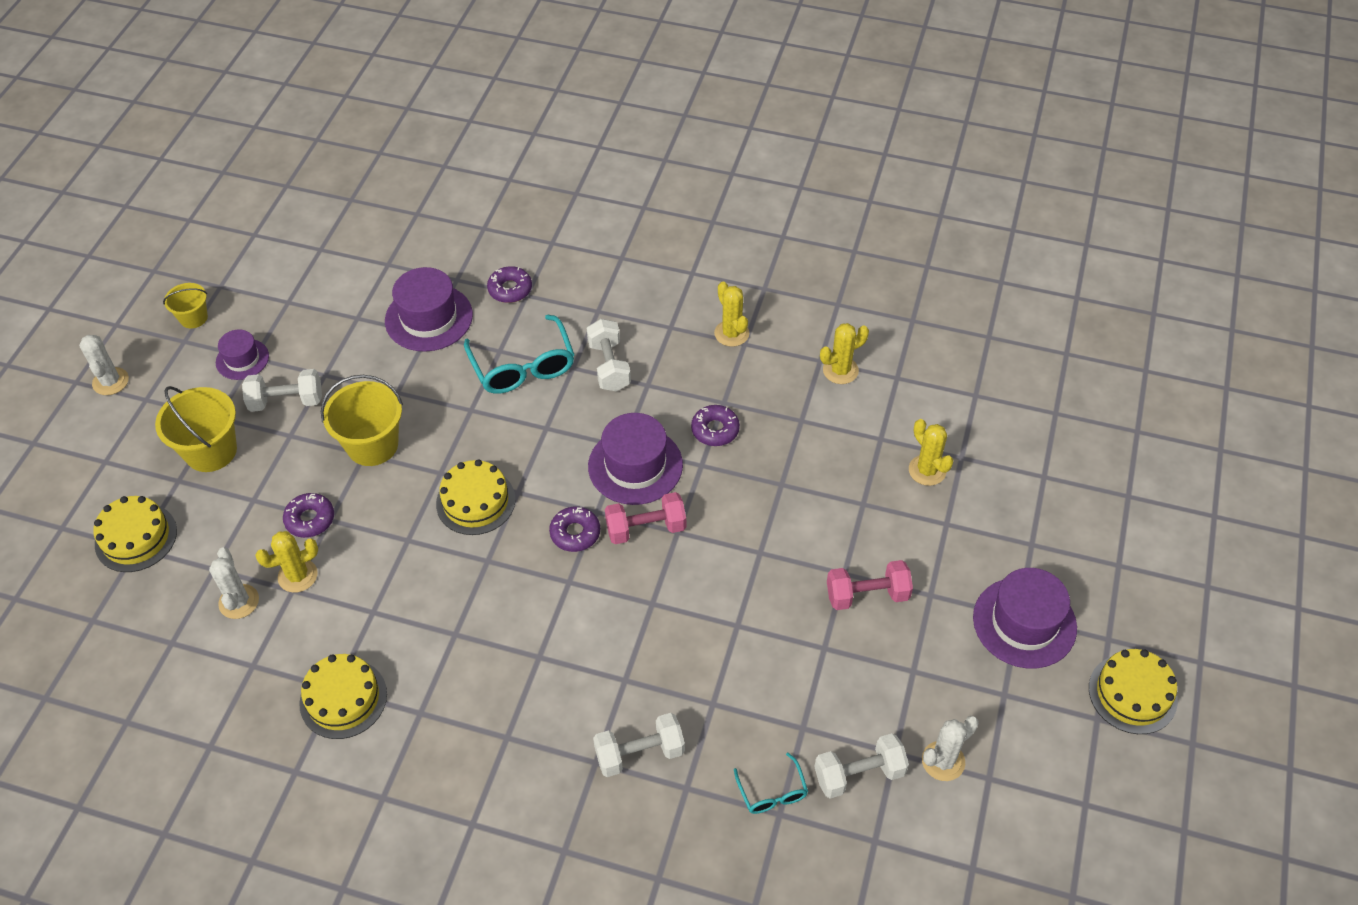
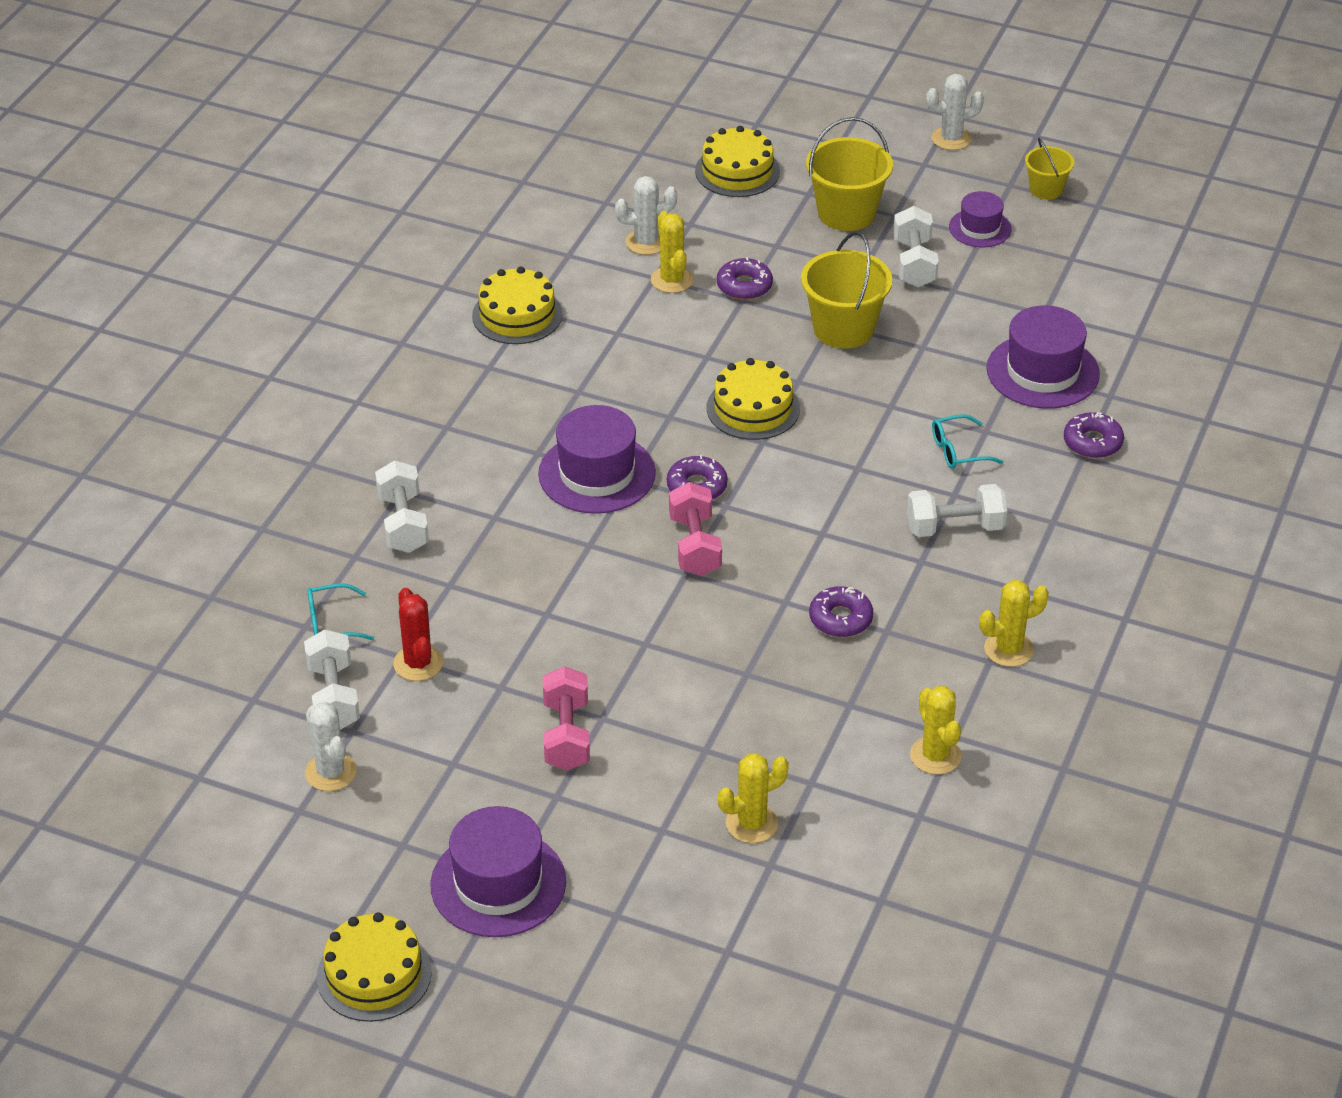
camera: 95 degrees right, 10 degrees down
turquoise glasses [464,315,574,394] -> turquoise glasses [932,414,1003,469], size x0.53
purple hat [588,413,683,505] -> purple hat moved to [538,405,656,514]
none -> red cactus [393,588,443,681]

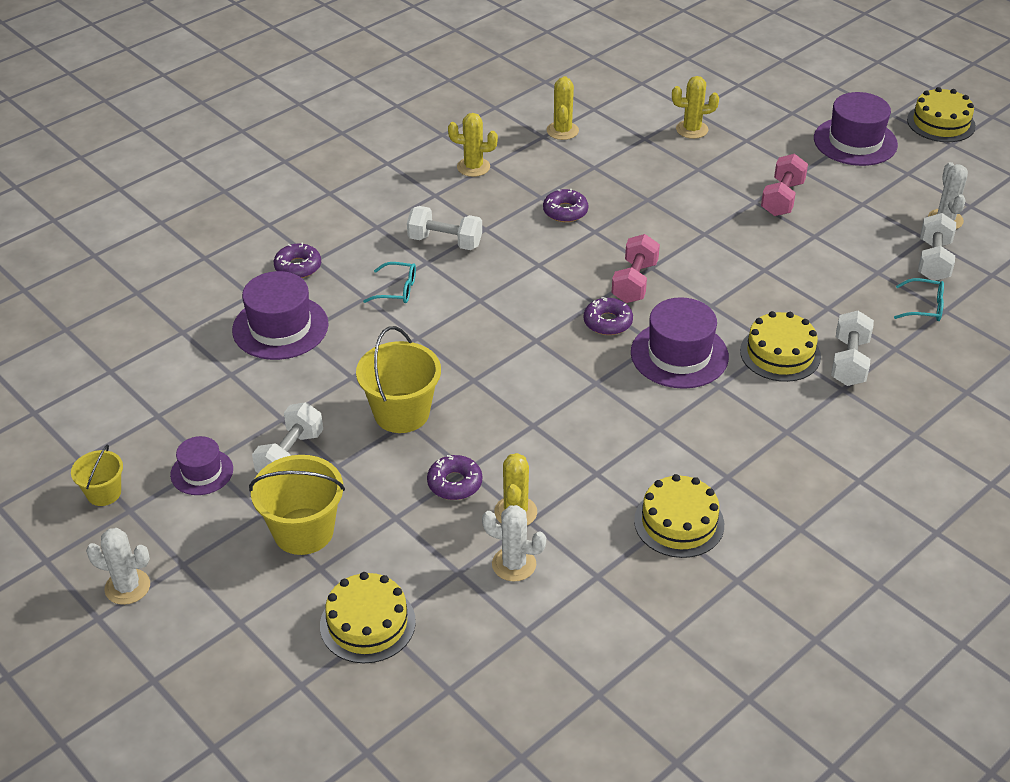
camera: 155 degrees left, 0 degrees up
red cactus [393,588,443,681] -> none
yellow cake [707,358,800,440] -> yellow cake moved to [740,311,821,382]

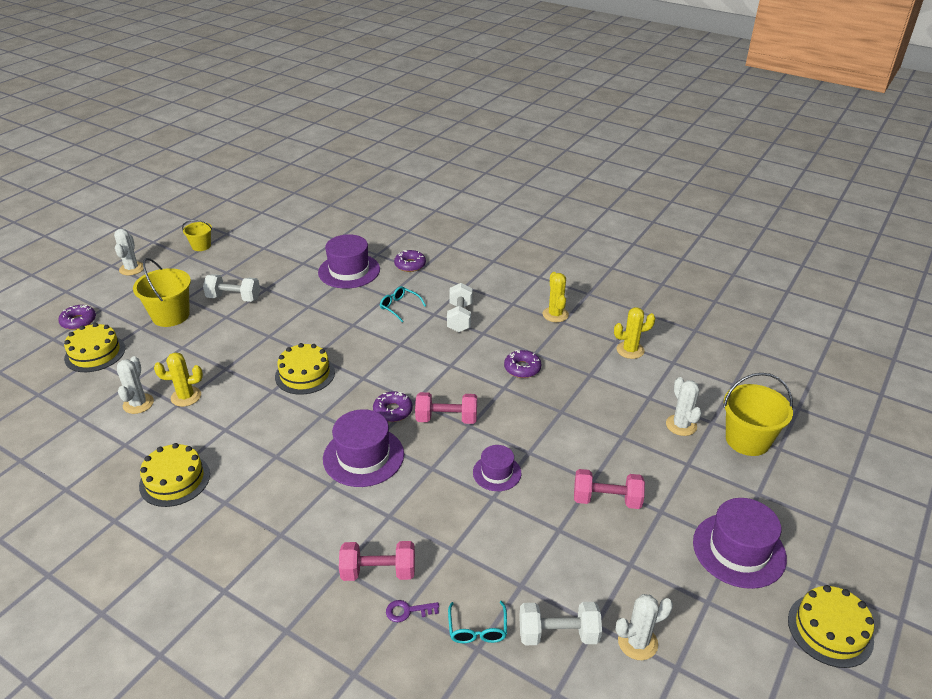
camera: 75 degrees right, 5 degrees down
purple hat [170,436,233,495] -> purple hat moved to [473,445,521,491]
yellow bucket [356,326,441,433] -> yellow bucket moved to [723,373,793,456]
turquoise glasses [363,262,416,303] -> turquoise glasses turned 135 degrees clockwise [380,286,426,322]
purple donut [427,455,482,500] -> purple donut moved to [58,305,96,330]
yellow cactus [672,76,719,139] -> white cactus [666,377,702,436]
yellow cake [740,311,821,382] -> yellow cake moved to [275,343,335,395]
white dumbbell [831,311,874,386] -> pink dumbbell [339,541,415,581]
none -> purple key [386,600,439,622]

